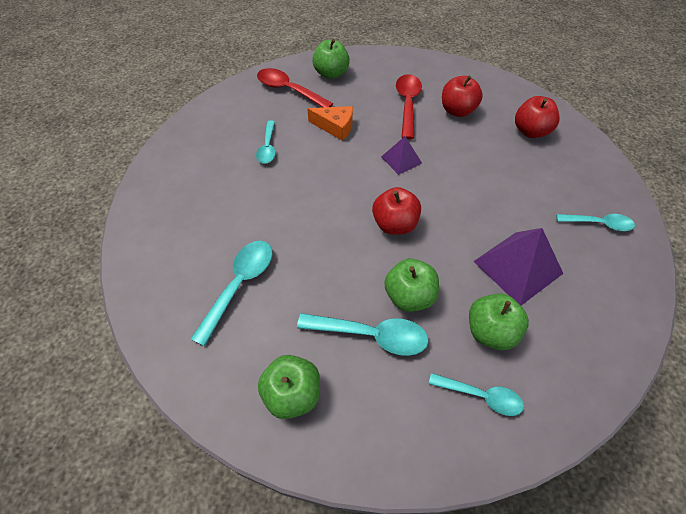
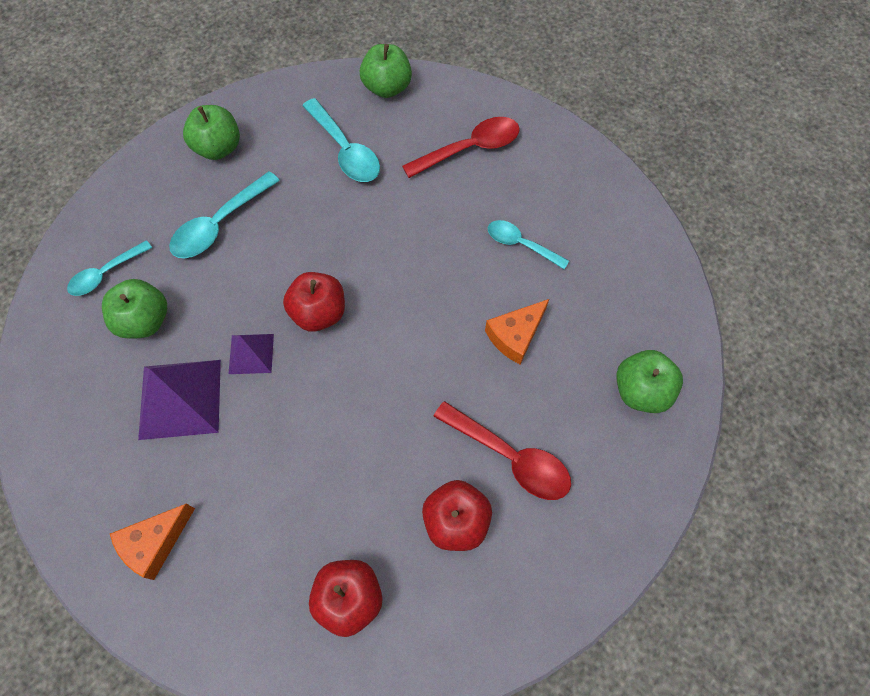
camera: 120 degrees right, 10 degrees up
red spoon [257,68,334,107] -> red spoon moved to [402,117,520,178]
purple pyramid [381,137,422,175] -> purple pyramid moved to [228,334,274,374]
green apple [384,259,439,312] -> green apple moved to [360,44,412,98]
turquoise spoon [556,214,635,231] -> orange cheese [110,504,195,580]

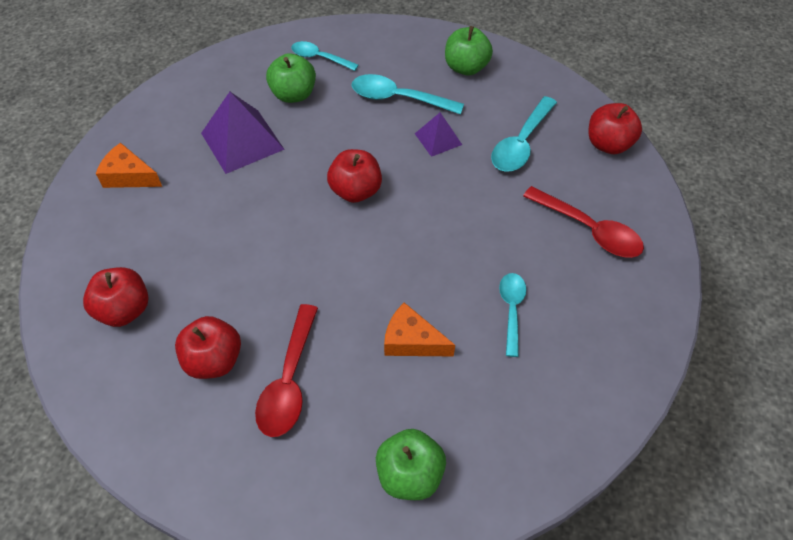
camera: 65 degrees right, 10 degrees down
purple pyramid [228,334,274,374] -> purple pyramid moved to [415,112,462,157]
green apple [360,44,412,98] -> red apple [588,103,642,154]

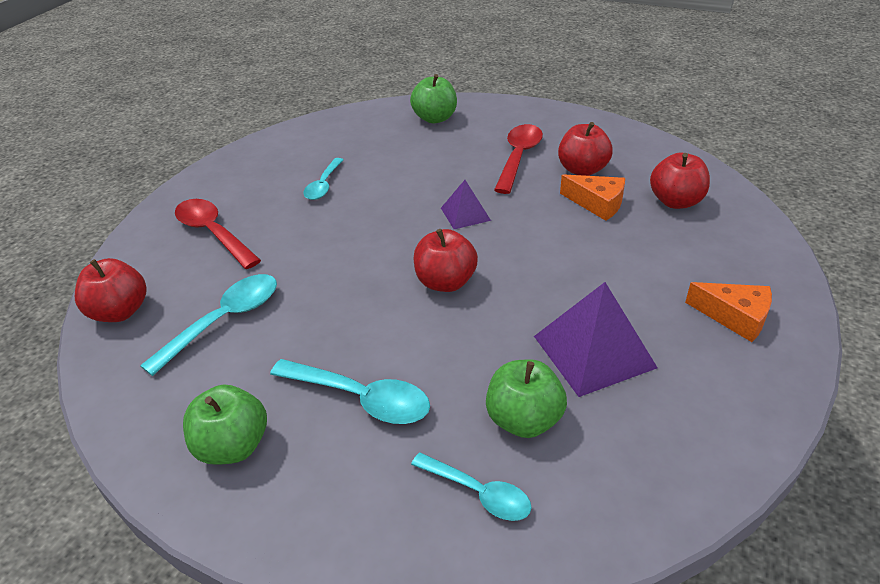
camera: 170 degrees left, 15 degrees down
orange cheese [384,302,455,356] -> orange cheese moved to [560,174,625,221]
purple pyramid [415,112,462,157] -> purple pyramid moved to [441,180,491,229]

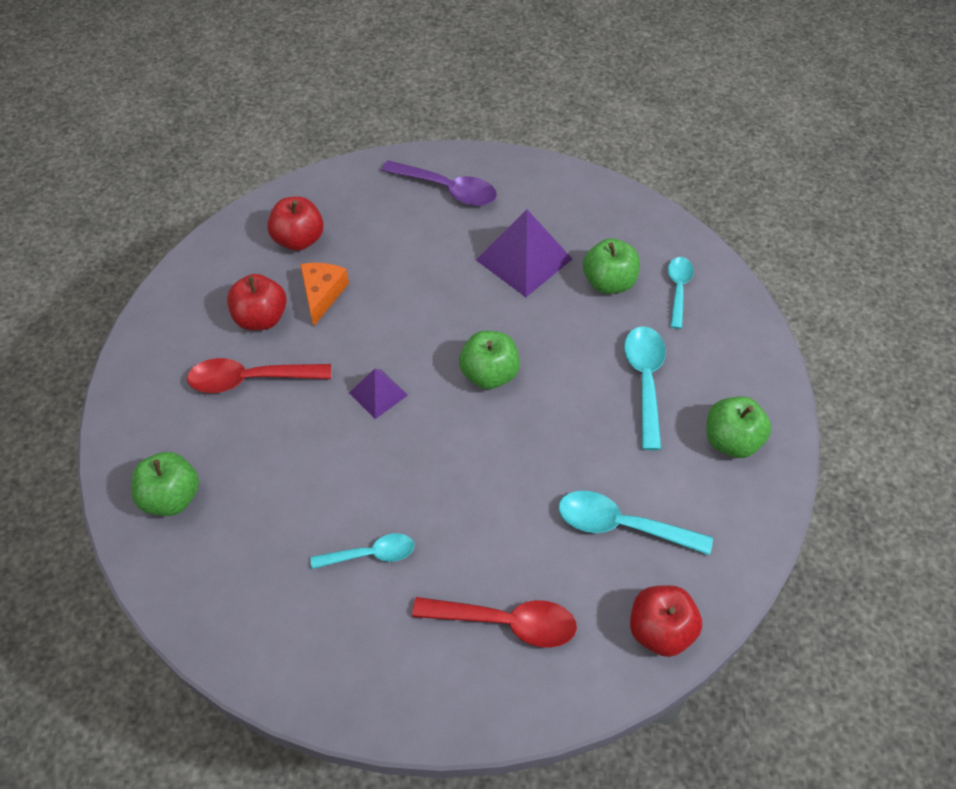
camera: 115 degrees left, 15 degrees up
red spoon [175,199,261,269] -> red spoon turned 105 degrees counterclockwise [412,597,577,648]
red apple [413,229,478,292] -> green apple [459,331,520,389]
orange cheese [685,282,772,342] -> purple spoon [381,160,497,206]

